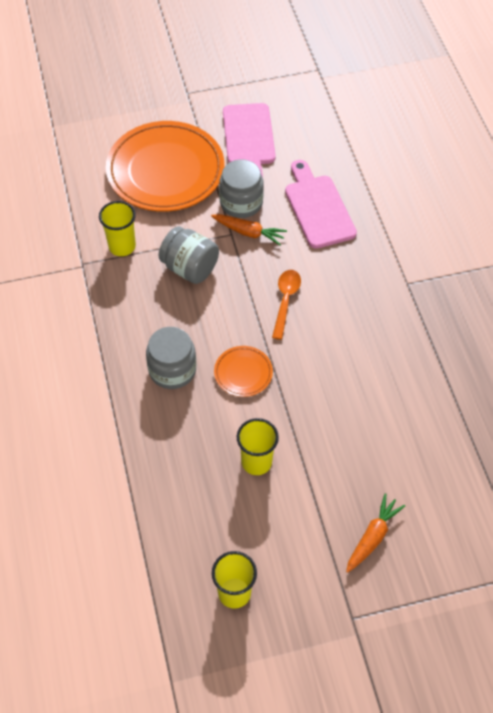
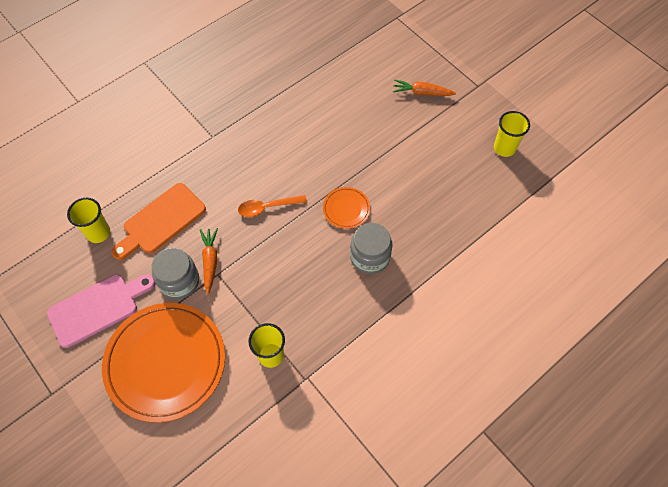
camera: 115 degrees left, 5 degrees up
grey jar [158,226,219,284] -> none
yellow cup [237,418,279,475] -> yellow cup moved to [67,198,110,243]
pink cutting board [285,160,357,249] -> orange cutting board [111,183,206,260]

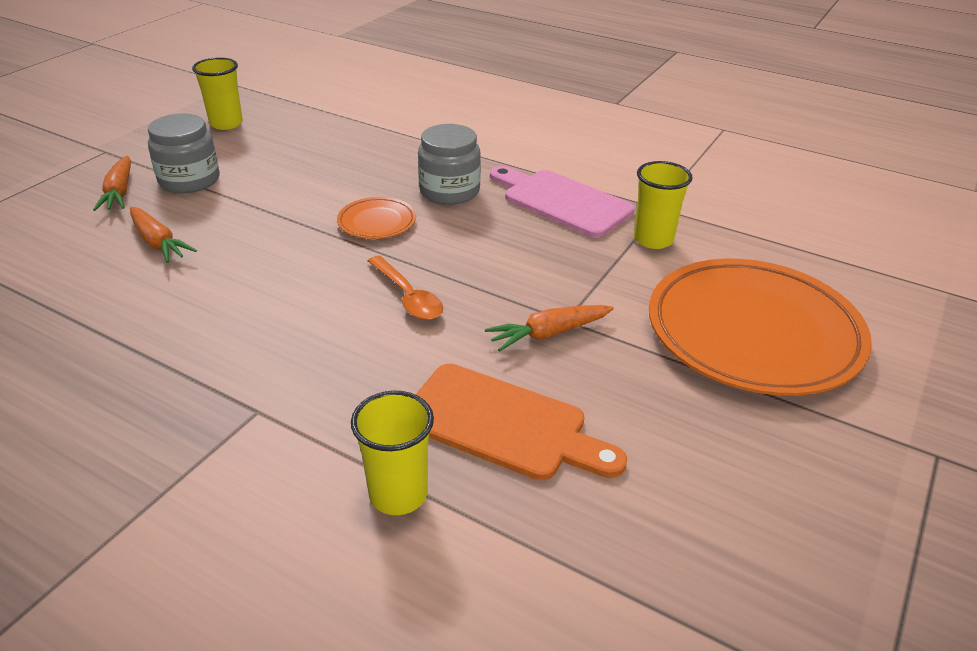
camera: 110 degrees left, 25 degrees down
pink cutting board [47,274,155,348] -> pink cutting board moved to [490,166,635,238]
yellow cup [67,198,110,243] -> yellow cup moved to [351,391,434,515]
grey jar [152,248,199,299] -> grey jar moved to [148,113,220,193]
none -> orange carrot [130,207,197,263]

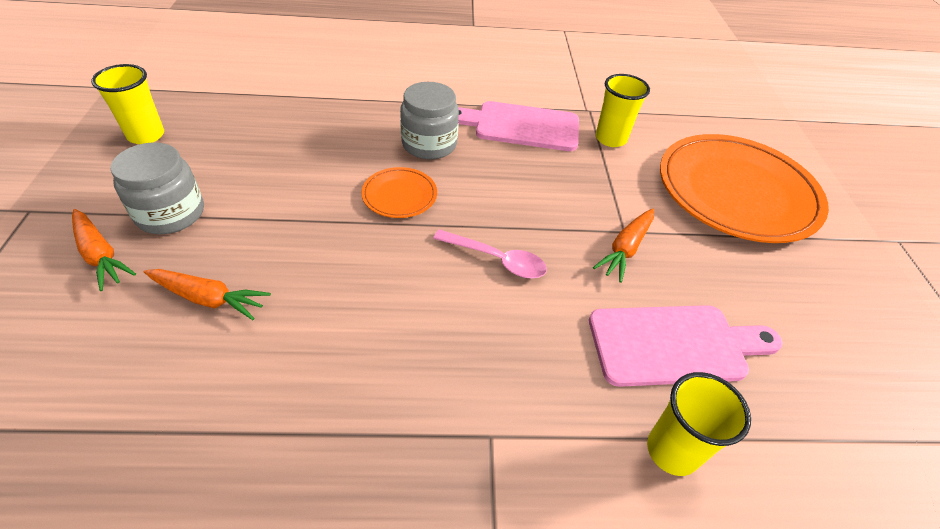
camera: 35 degrees left, 10 degrees up
orange spoon [368,256,443,320] -> pink spoon [433,229,547,278]
orange cutting board [415,364,627,480] -> pink cutting board [589,305,783,387]

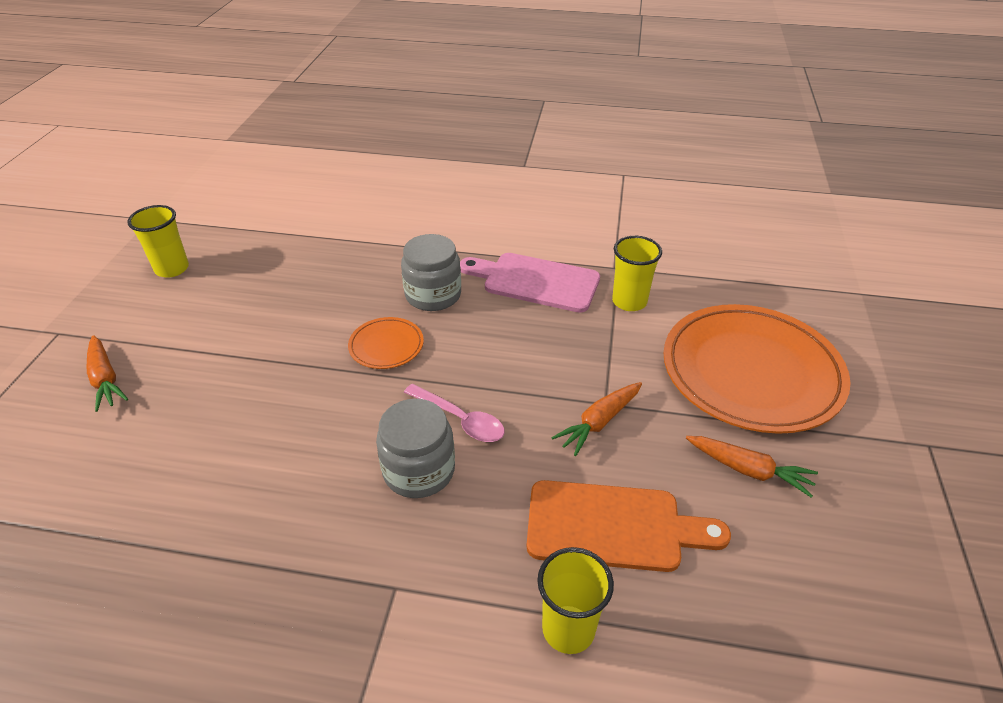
camera: 15 degrees right, 5 degrees down
grey jar [110,142,204,234] -> grey jar moved to [376,399,455,498]
orange carrot [144,269,271,320] -> orange carrot moved to [686,436,818,498]
pink cutting board [589,305,783,387] -> orange cutting board [527,480,731,572]

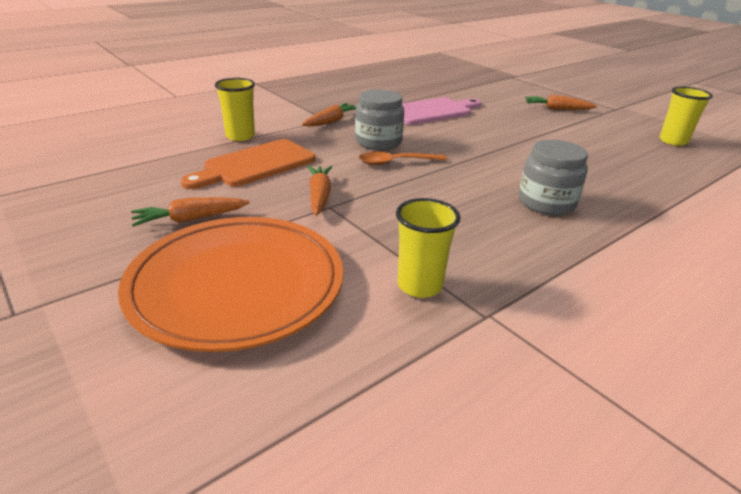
camera: 130 degrees right, 10 degrees down
orange plate [348,317,424,369] -> none
pink spoon [404,384,505,442] -> orange spoon [359,152,447,165]
pink cutting board [460,253,600,313] -> pink cutting board moved to [402,97,481,125]
none -> orange carrot [302,103,356,127]

